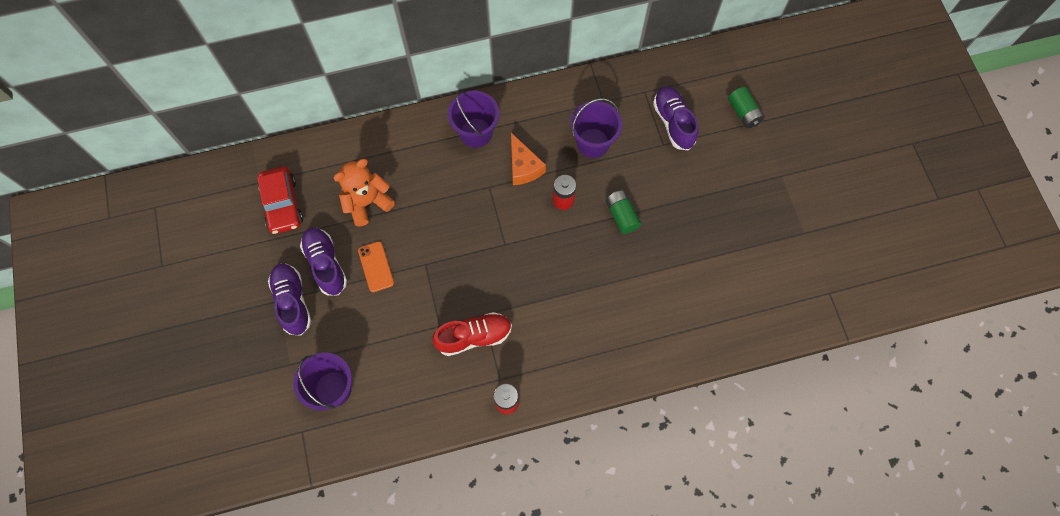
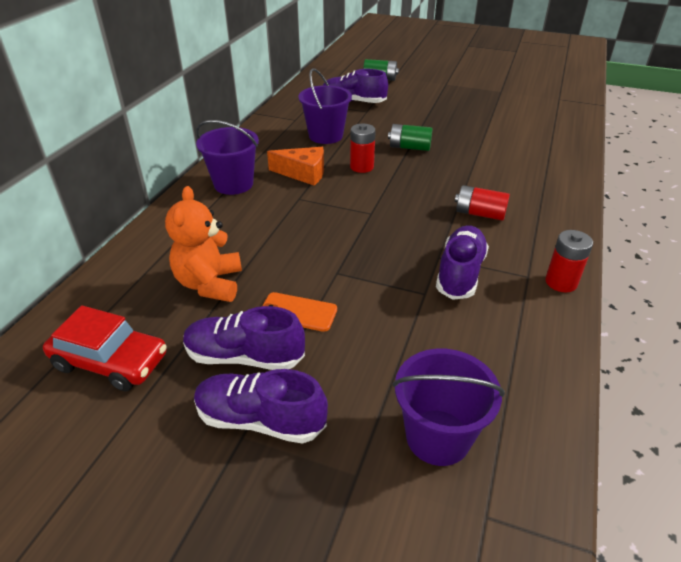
camera: 55 degrees left, 30 degrees down
red shoe [432,312,512,356] -> purple shoe [436,225,489,300]
none -> red battery [455,185,510,221]

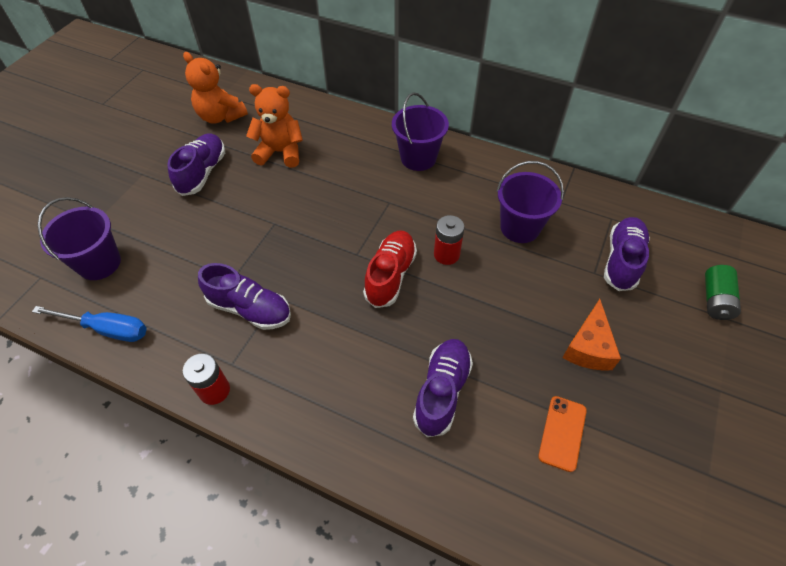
camera: 95 degrees right, 15 degrees up
red car [43,305,167,392] -> orange teddy bear [183,52,248,124]
purple shoe [194,369,328,444] -> purple shoe moved to [413,339,473,437]
orange phone [262,292,337,332] -> orange phone moved to [538,396,587,472]
orange cheese [267,147,324,186] -> orange cheese moved to [562,299,621,370]
green battery [388,124,432,151] -> none
red battery [455,185,510,221] -> none
none -> blue screwdriver [32,306,147,342]
none -> red shoe [363,231,417,308]

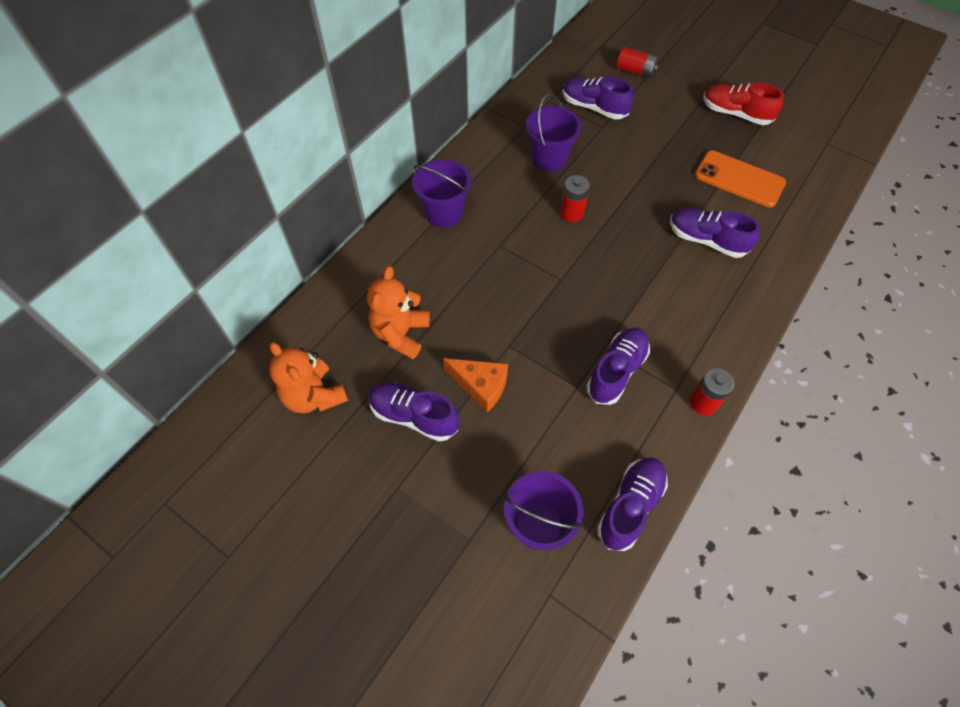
camera: 80 degrees left, 5 degrees up
blue screwdriver [32,306,147,342] -> purple shoe [597,457,668,551]
orange teddy bear [183,52,248,124] -> orange teddy bear turned 90 degrees clockwise [269,342,348,413]
red shoe [363,231,417,308] -> red shoe moved to [703,83,784,125]
orange phone [538,396,587,472] -> orange phone [695,151,786,208], size x1.62
orange cheese [562,299,621,370] -> orange cheese moved to [443,358,508,412]
green battery [705,265,741,320] -> red battery [617,47,659,78]

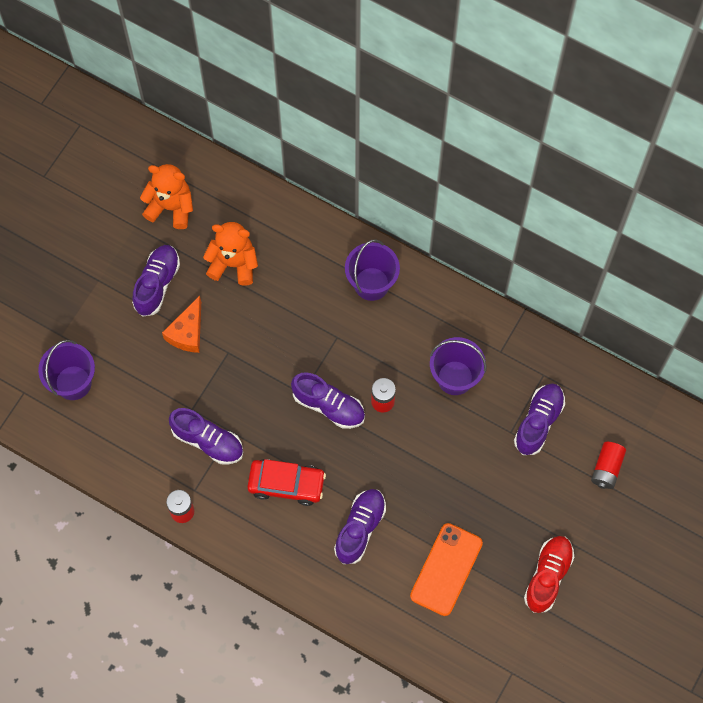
camera: 85 degrees right, 10 degrees up
orange teddy bear [269,342,348,413] -> orange teddy bear turned 60 degrees clockwise [140,164,193,229]
purple shoe [597,457,668,551] -> purple shoe moved to [291,372,365,429]
none -> red car [247,459,326,506]

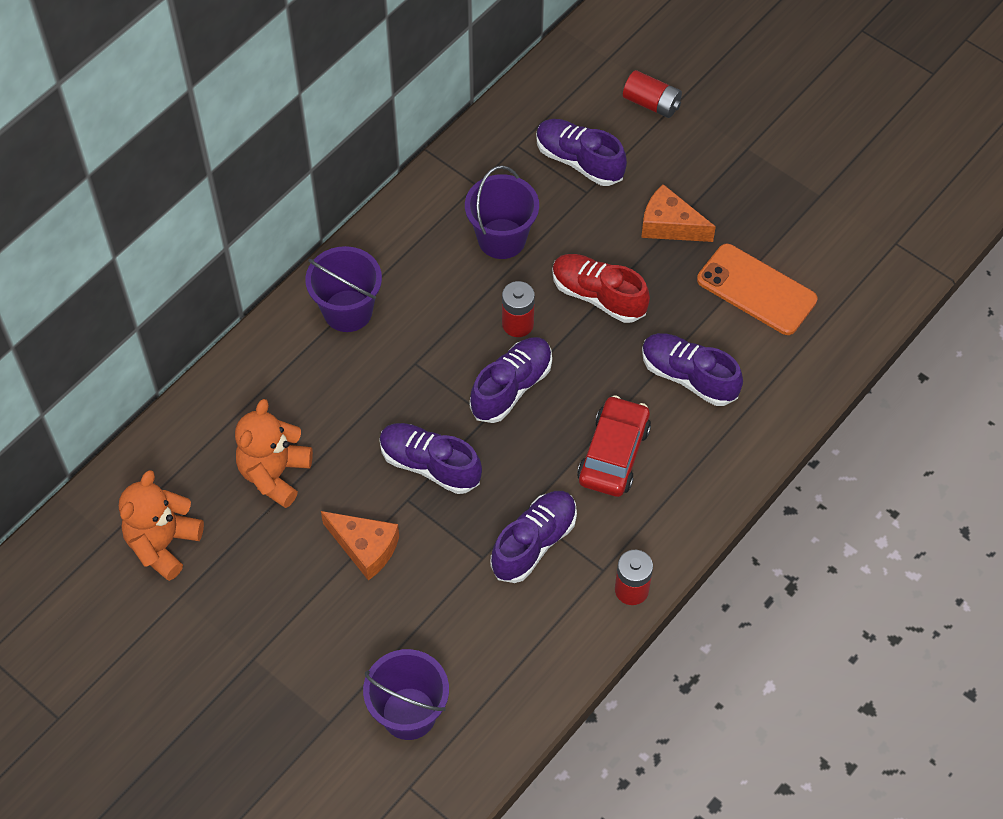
camera: 80 degrees left, 10 degrees down
purple shoe [132,245,180,317] -> purple shoe moved to [379,423,482,494]
red shoe [524,536,574,613] -> red shoe moved to [552,254,650,323]
none -> orange cheese [641,184,716,242]

